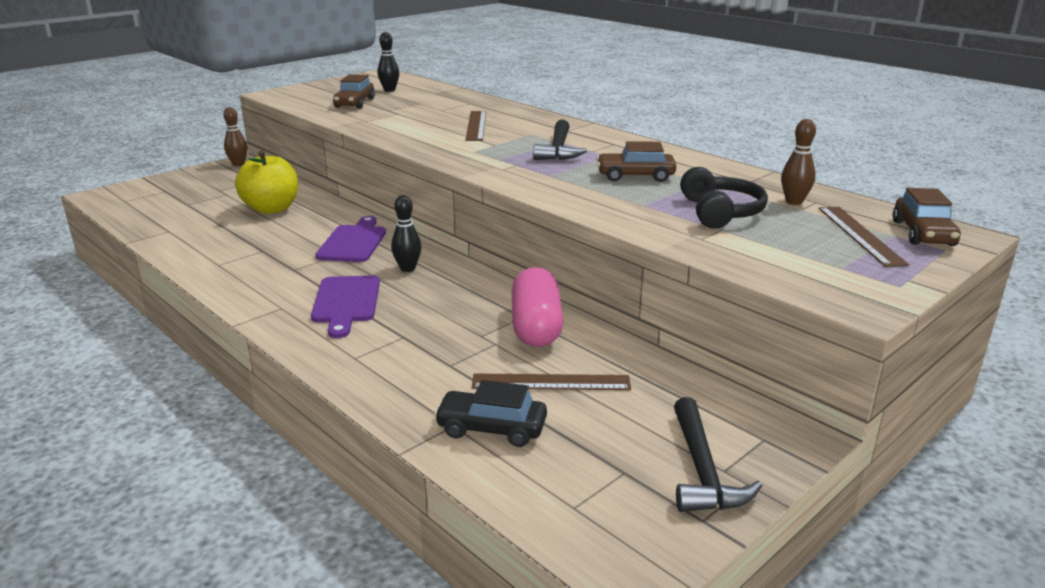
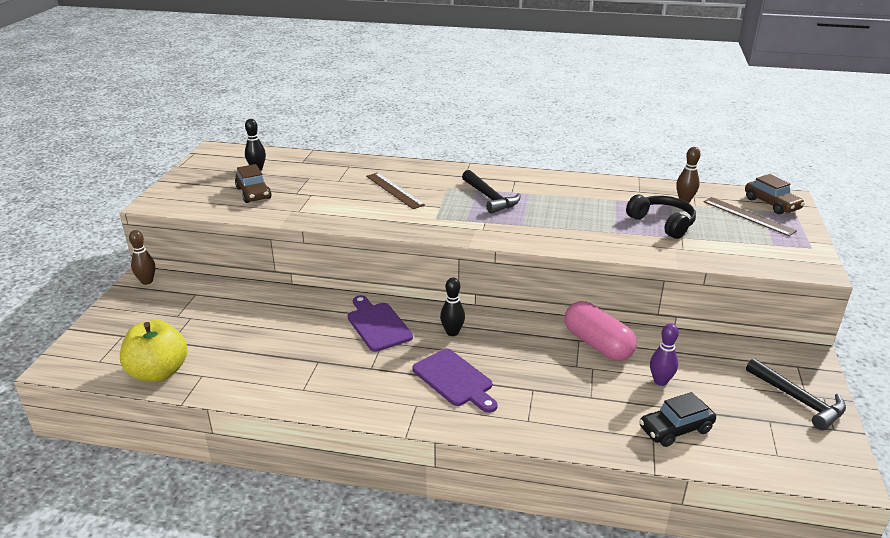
camera: 35 degrees left, 5 degrees up
yellow apple [235,150,298,214] -> yellow apple moved to [120,320,188,382]
brown ruler [472,374,631,390] -> purple bowling pin [650,323,679,386]
brown car [596,141,676,182] -> none

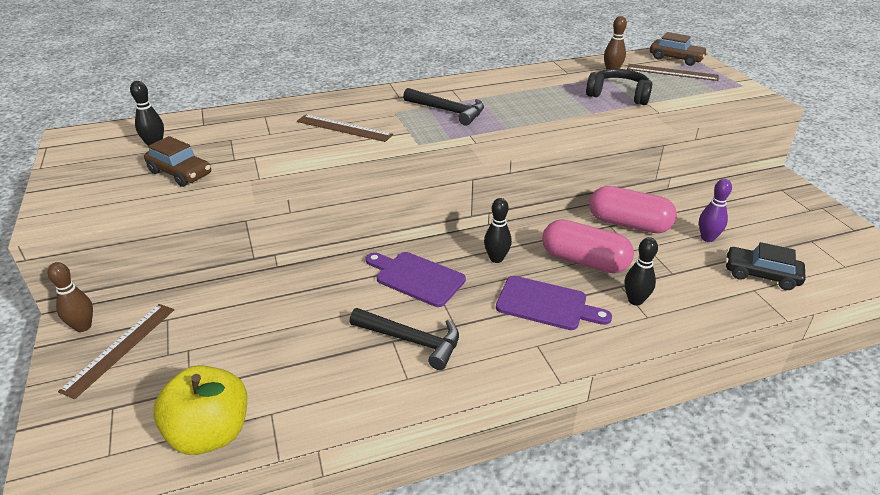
camera: 30 degrees left, 5 degrees up
black car [639,392,716,447] -> black car turned 75 degrees clockwise [725,242,806,290]
black hammer [746,358,846,430] -> black hammer moved to [350,308,459,370]
none -> brown ruler [58,304,174,399]
none -> pink capsule [542,219,634,273]
none -> black bowling pin [624,237,658,306]

